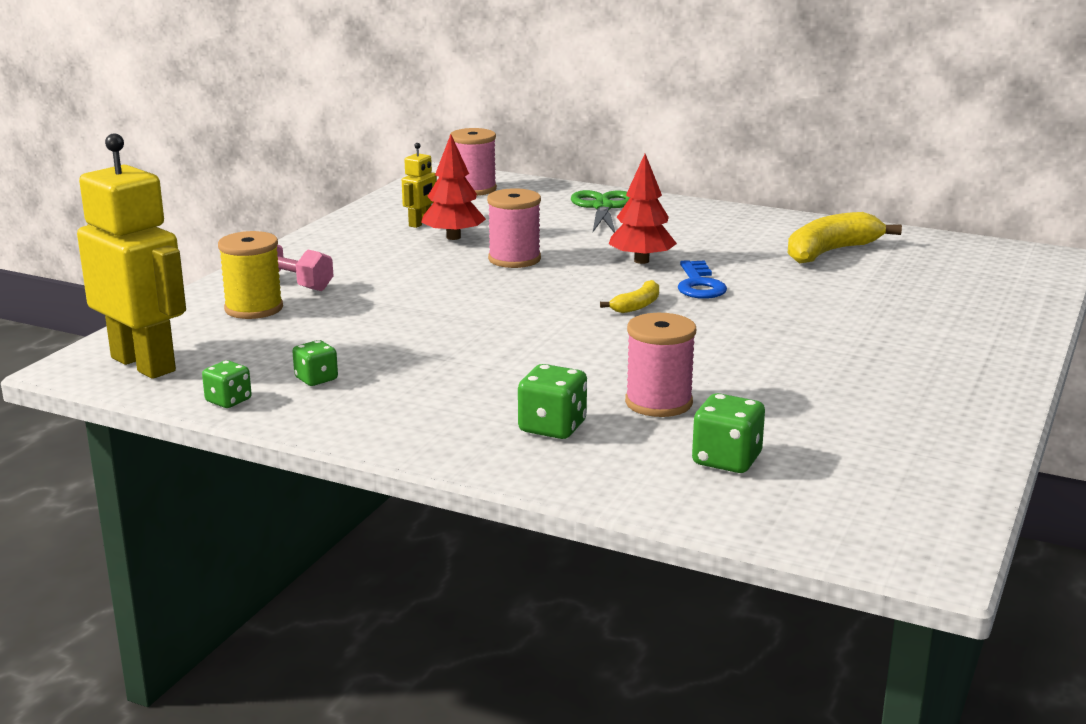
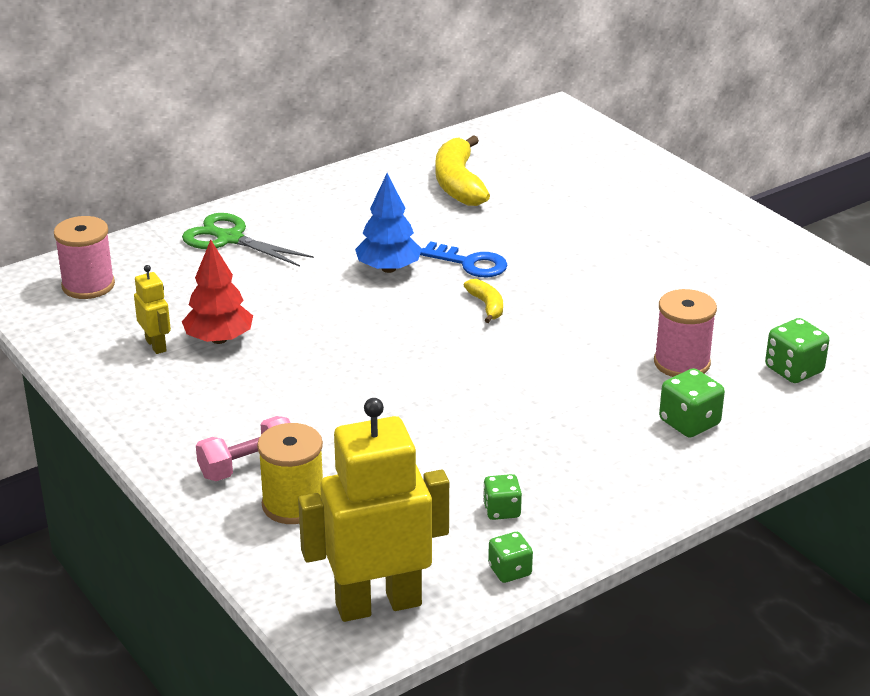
camera: 60 degrees left, 10 degrees up
pink spool [487,188,541,268] -> none
red tree [609,154,677,264] -> blue tree [355,173,422,273]

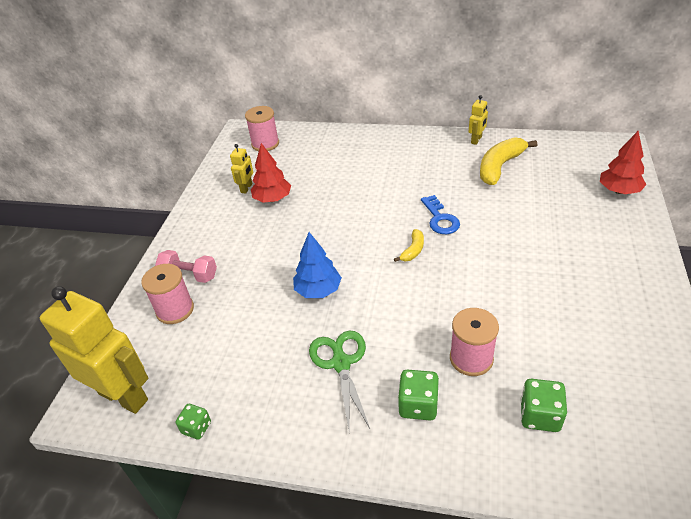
camera: 50 degrees right, 10 degrees up
green scissors [182,213,314,267] -> green scissors moved to [309,331,370,433]
yellow spool [257,423,323,524] -> pink spool [141,264,194,324]
blue tree [355,173,422,273] -> blue tree moved to [293,232,342,298]
green dice [483,474,522,520] -> none
none -> yellow robot [469,95,488,145]
none -> red tree [600,131,647,194]

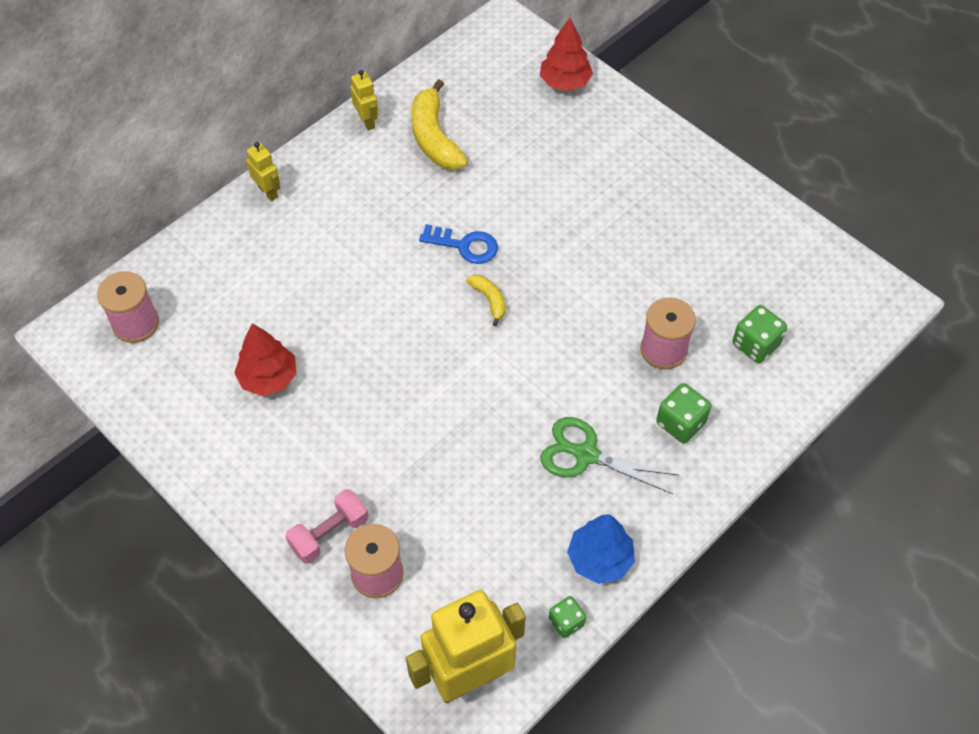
camera: 60 degrees left, 15 degrees up
yellow robot [230,144,253,194] -> yellow robot moved to [246,142,281,201]
blue tree [293,232,342,298] -> blue tree moved to [567,514,635,584]

